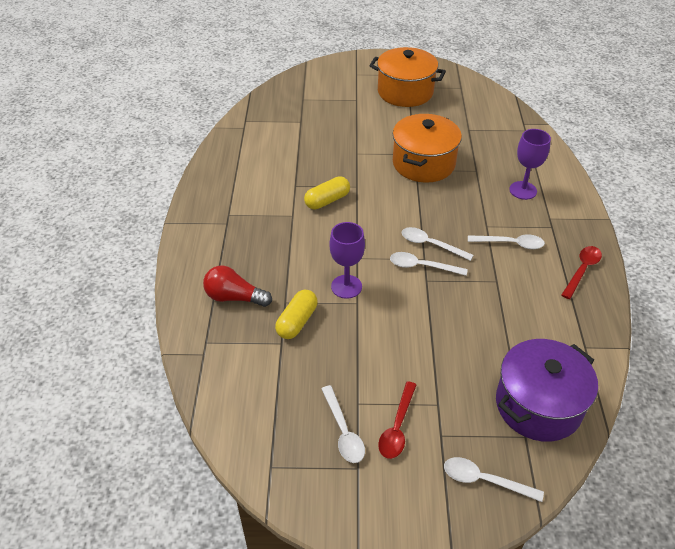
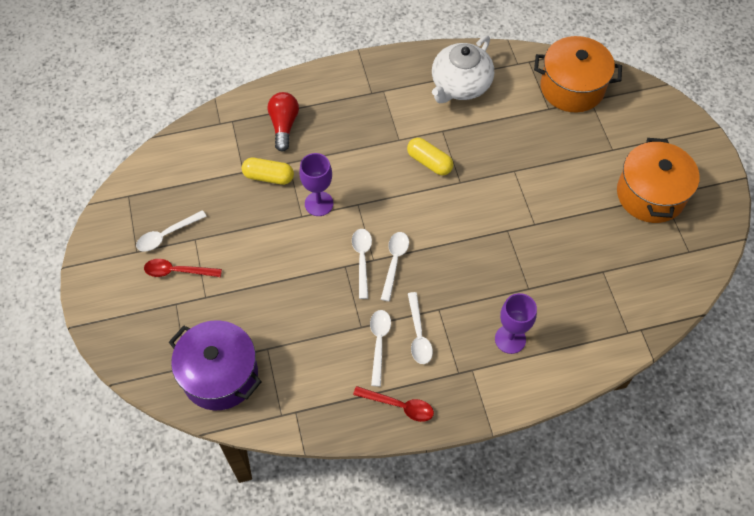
camera: 75 degrees right, 15 degrees up
orange pot [393,114,462,183] -> orange pot moved to [534,36,622,113]
white spoon [444,457,544,502] -> white spoon moved to [370,310,391,387]
none -> white teapot [432,35,494,103]

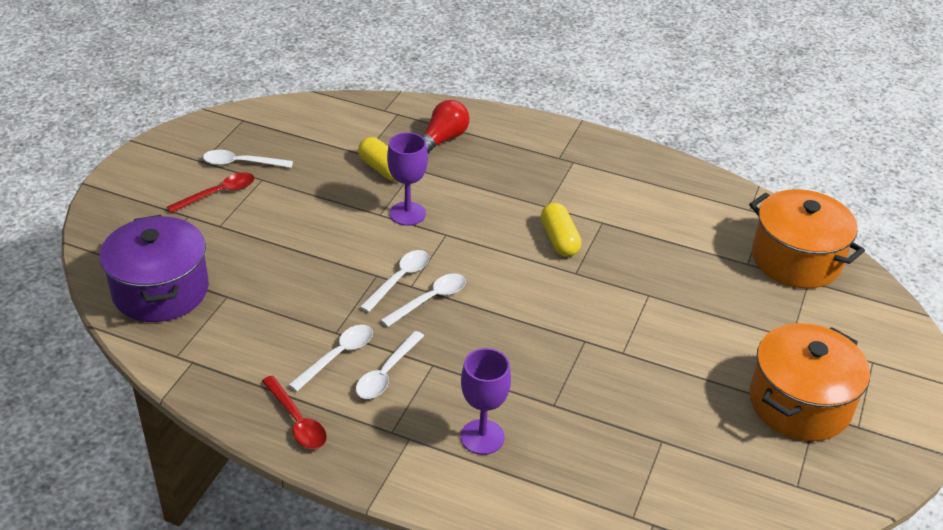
camera: 35 degrees right, 20 degrees down
red spoon [144,259,222,277] -> red spoon turned 105 degrees clockwise [167,172,255,213]
white teapot [432,35,494,103] -> none

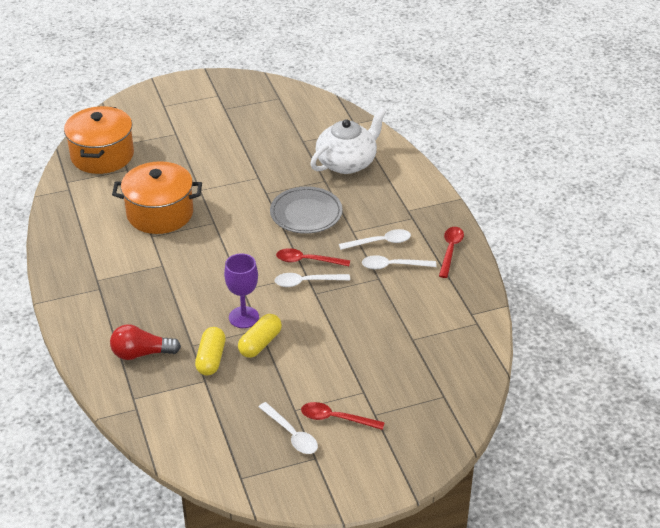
camera: 130 degrees left, 0 degrees up
purple pot [100,215,209,322] -> none
white spoon [381,273,466,327] -> red spoon [276,248,350,266]
purple goblet [460,348,511,455] -> none
yellow capsule [541,203,582,257] -> yellow capsule moved to [238,314,282,358]
orange pot [749,323,870,441] -> orange pot moved to [112,161,202,234]
none -> grey plate [270,186,343,234]
none -> white teapot [310,108,386,174]

